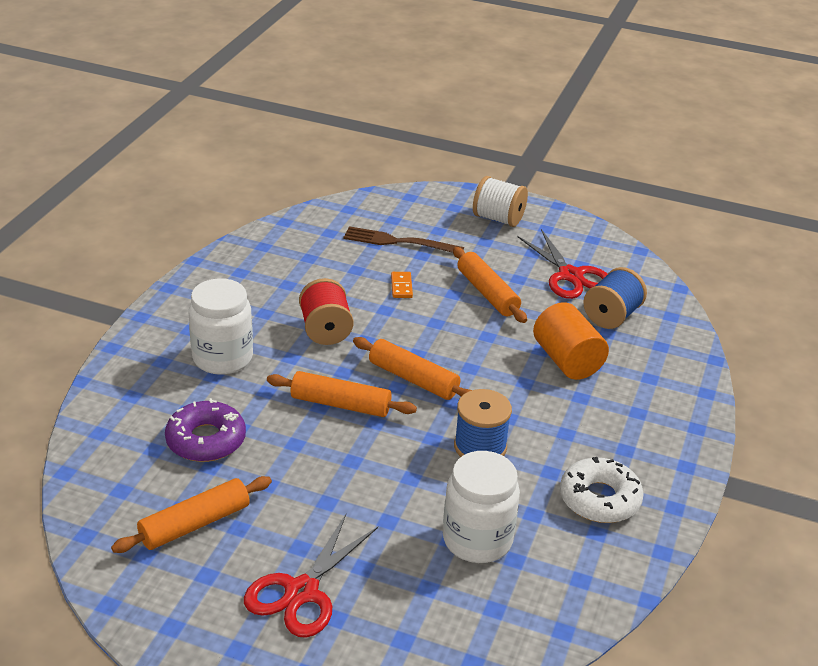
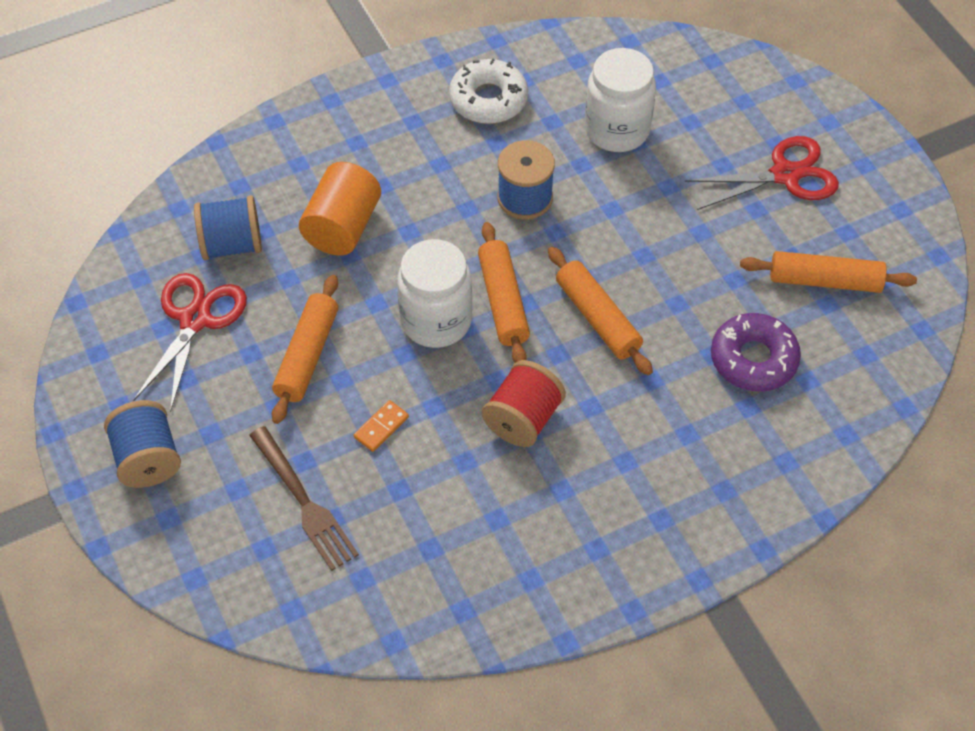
camera: 135 degrees left, 20 degrees up
white jar [189,278,253,375] -> white jar moved to [397,239,472,348]
white spool [473,176,528,227] -> blue spool [104,400,181,488]

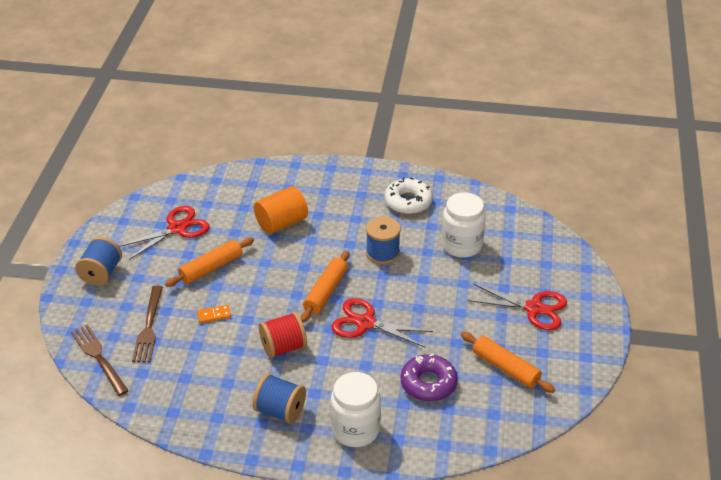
camera: 35 degrees right, 15 degrees down
blue spool [194,195,262,260] -> blue spool moved to [253,374,306,424]
white jar [397,239,472,348] -> white jar moved to [331,372,381,447]
orange rolling pin [548,247,653,375] -> red scissors [331,298,433,347]
none -> brown fork [71,324,129,396]

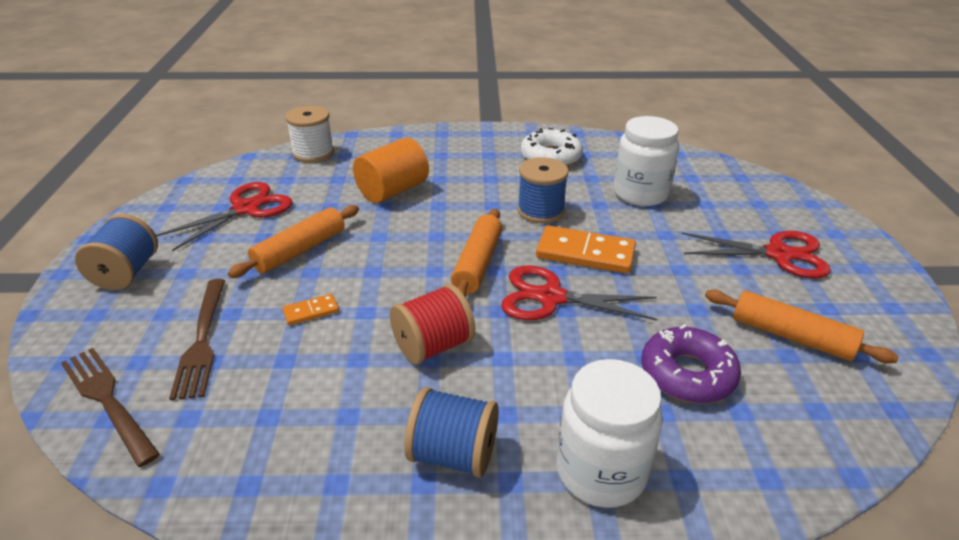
camera: 10 degrees left, 5 degrees down
none -> white spool [286,106,334,163]
none -> orange domino [536,225,636,274]

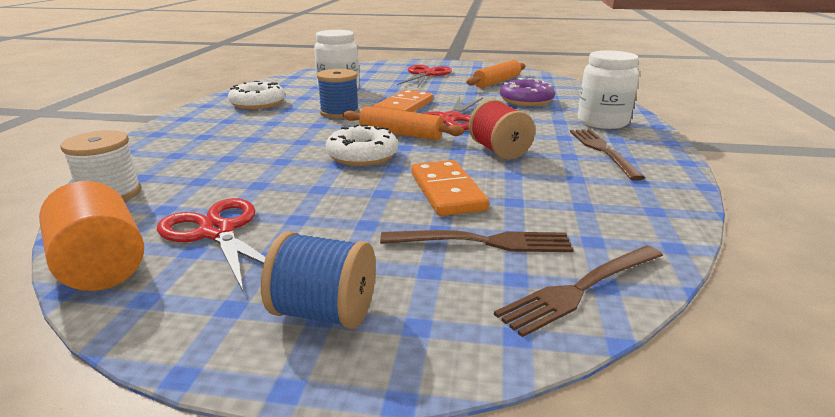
camera: 80 degrees left, 10 degrees down
orange rolling pin [228,205,359,278] -> none
orange domino [283,294,339,325] -> orange domino [411,160,489,216], size x2.04
orange cylinder [353,138,429,203] -> orange cylinder moved to [39,181,144,291]
blue spool [404,387,499,478] -> brown fork [570,129,645,181]
none -> white donut [326,124,398,166]

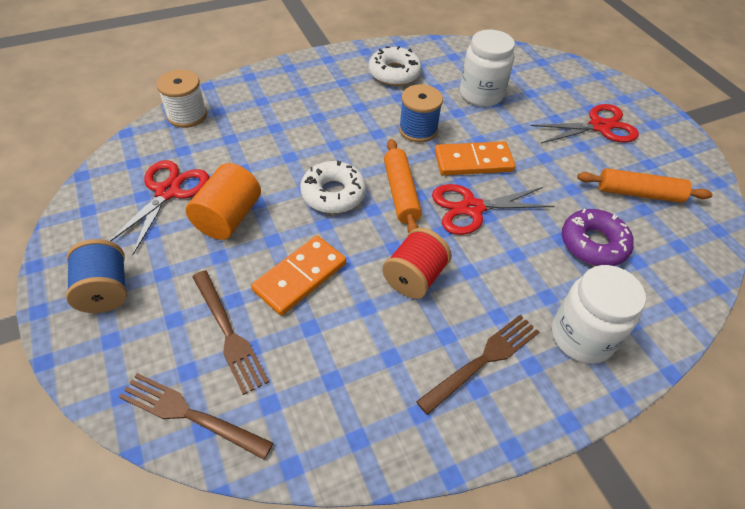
camera: 55 degrees right, 25 degrees up
orange cylinder [39,181,144,291] -> orange cylinder moved to [186,163,261,240]

